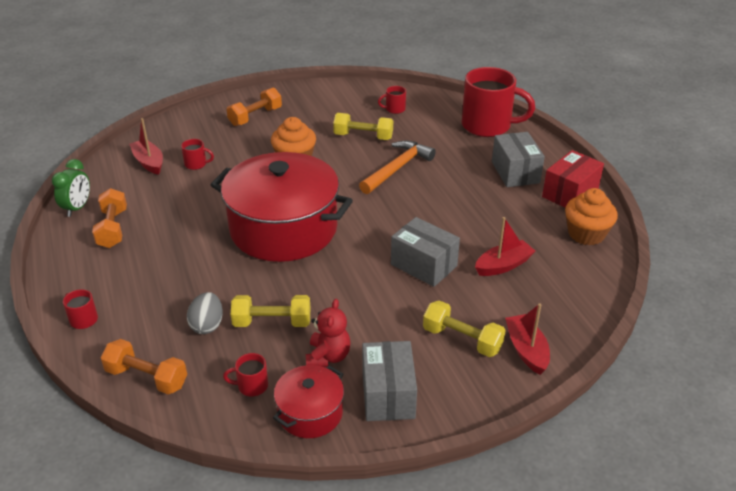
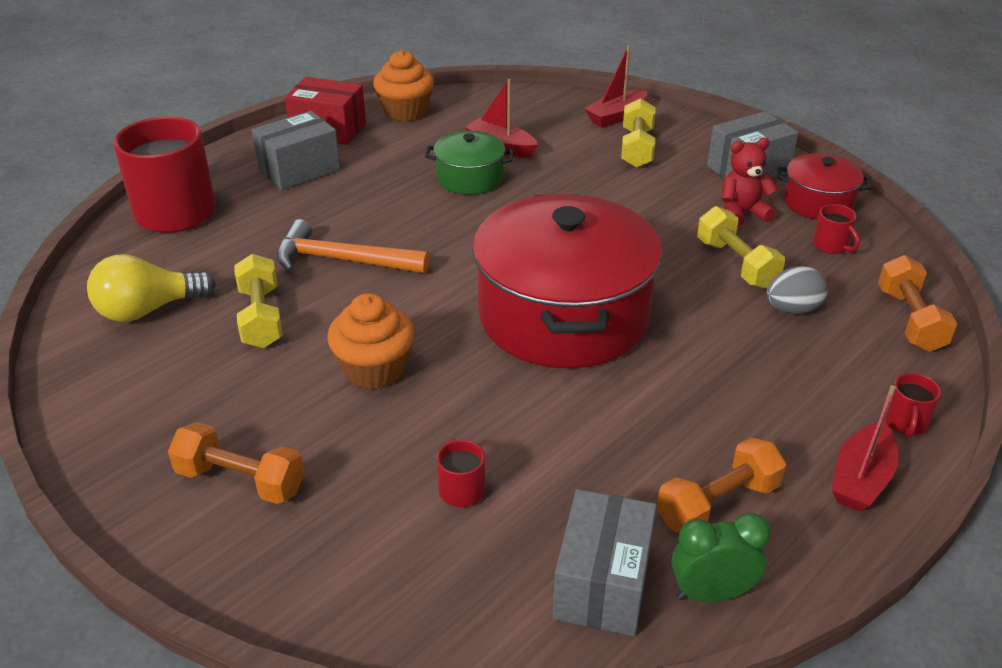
camera: 115 degrees left, 0 degrees up
red boat [129,118,163,175] -> red boat moved to [832,385,899,512]
red mug [378,86,406,114] -> yellow light bulb [87,254,216,322]
grey box [391,217,460,287] -> grey box moved to [552,489,657,636]
none -> green pot [425,131,514,195]

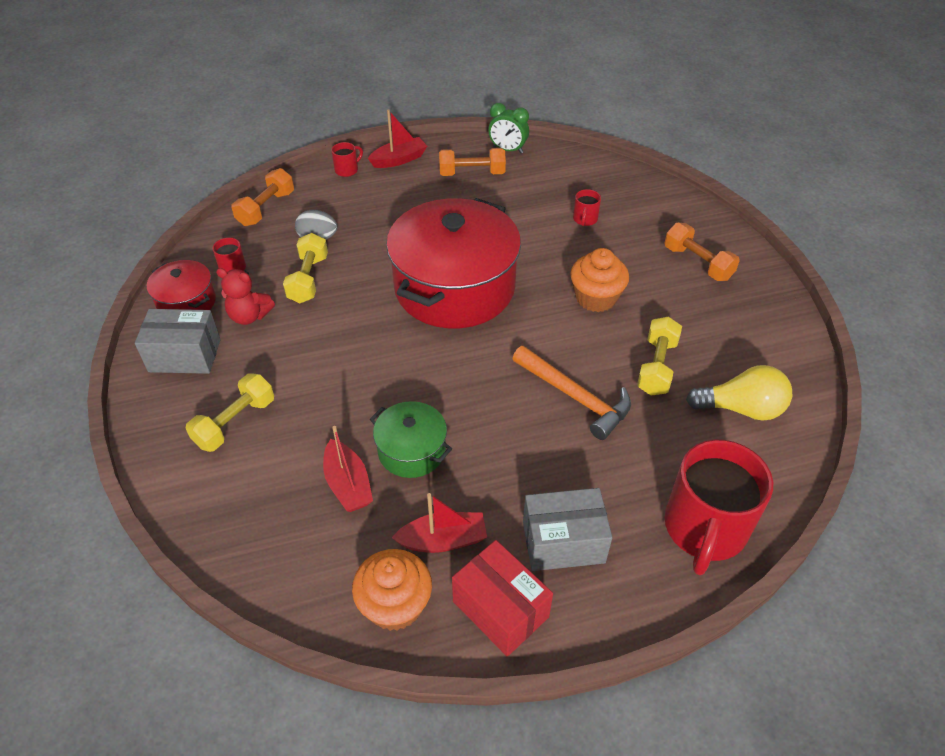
camera: 150 degrees left, 10 degrees up
grey box [552,489,657,636] -> none
red boat [584,46,647,128] -> red boat moved to [392,493,487,553]

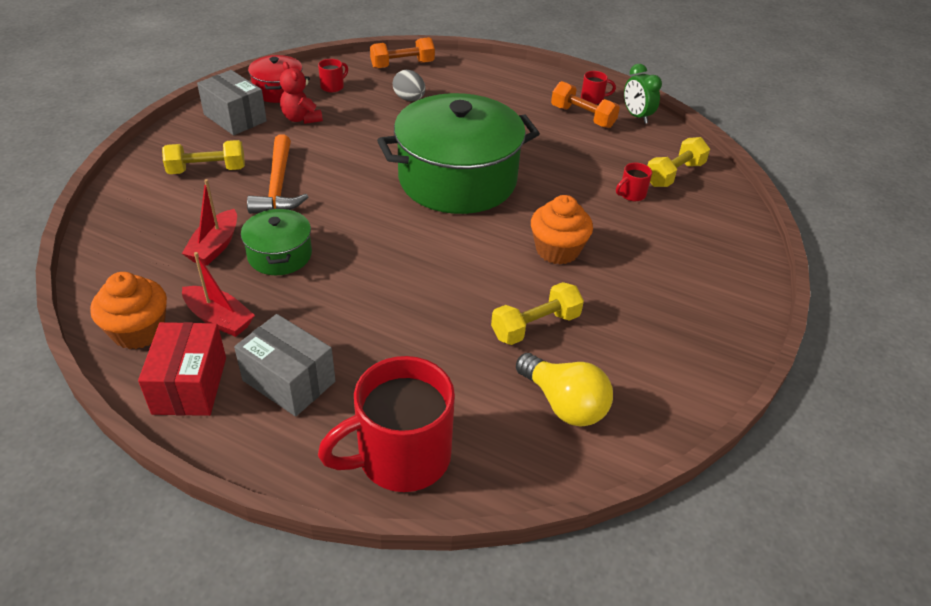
camera: 40 degrees right, 5 degrees down
yellow dumbbell [283,233,328,303] -> yellow dumbbell moved to [647,137,710,187]
red mug [331,142,363,177] -> red mug moved to [581,71,616,104]
red boat [368,109,427,168] -> none
red pot [386,198,521,328] -> green pot [377,93,540,214]
orange hammer [512,346,631,440] -> orange hammer moved to [247,134,308,214]
orange dumbbell [664,223,740,281] -> none

